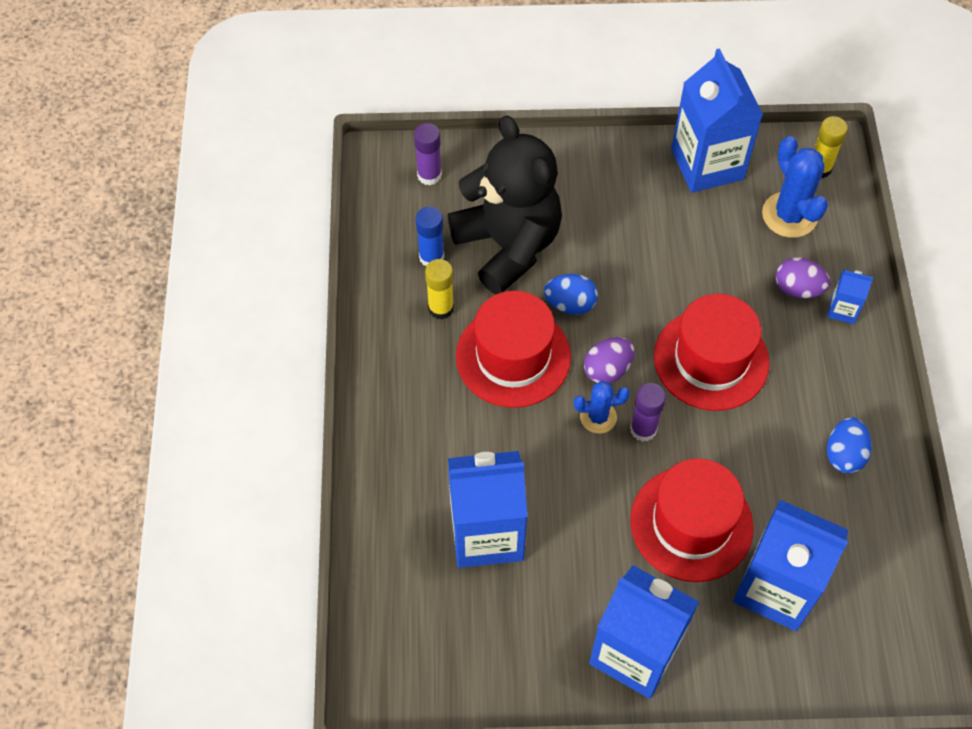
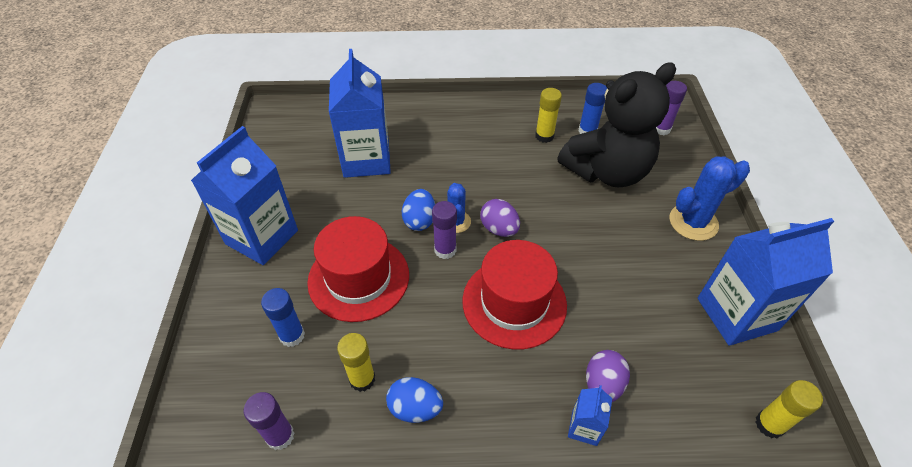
camera: 90 degrees right, 10 degrees down
red hat [456,291,571,408] -> none
blue egg [544,274,598,315] -> blue egg moved to [402,189,435,231]
blue carton [733,500,848,631] -> blue glue stick [261,288,305,347]
blue cactus [762,136,828,238] -> blue cactus moved to [670,156,750,241]
none -> purple glue stick [244,392,295,450]
none -> yellow glue stick [337,333,375,392]

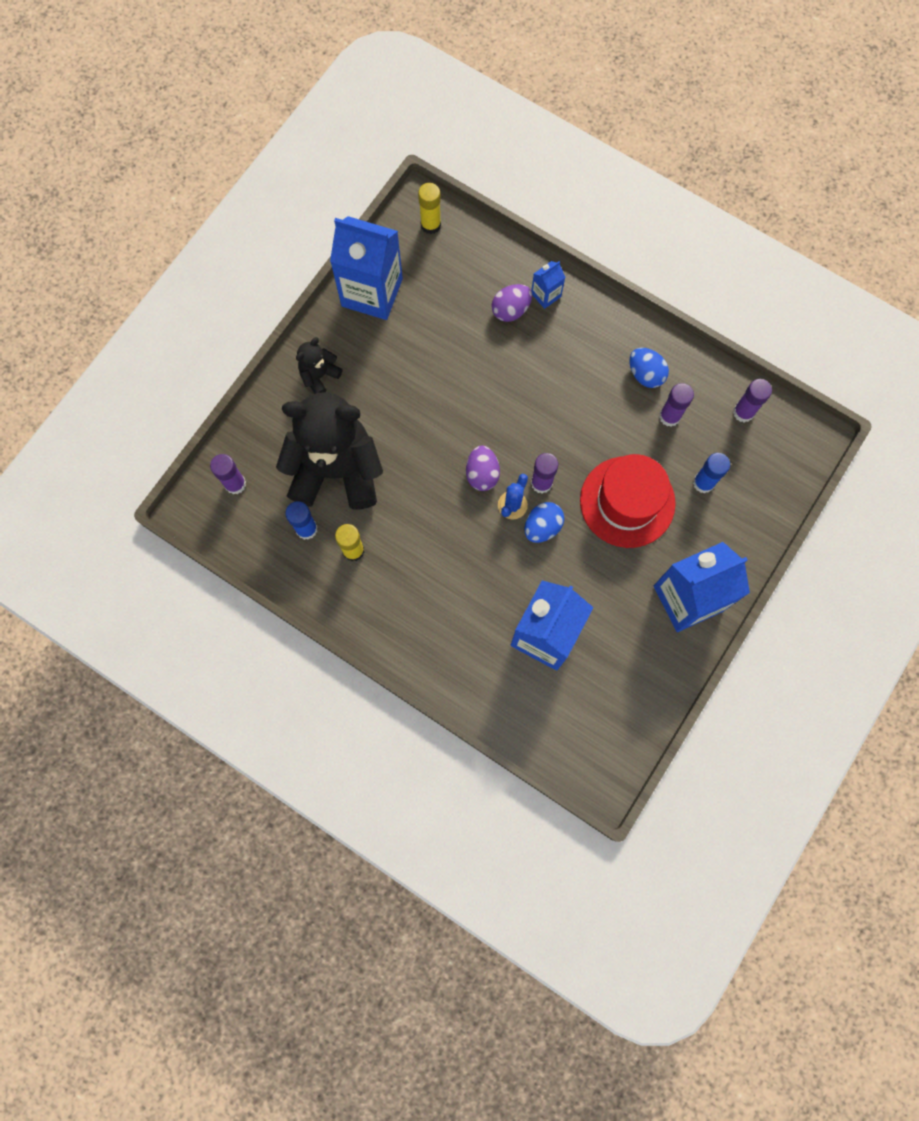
camera: 145 degrees left, 25 degrees up
yellow glue stick [337,333,375,392] -> purple glue stick [659,383,694,427]
red hat [462,240,567,350] -> none
blue cactus [670,156,750,241] -> black teddy bear [296,337,342,394]

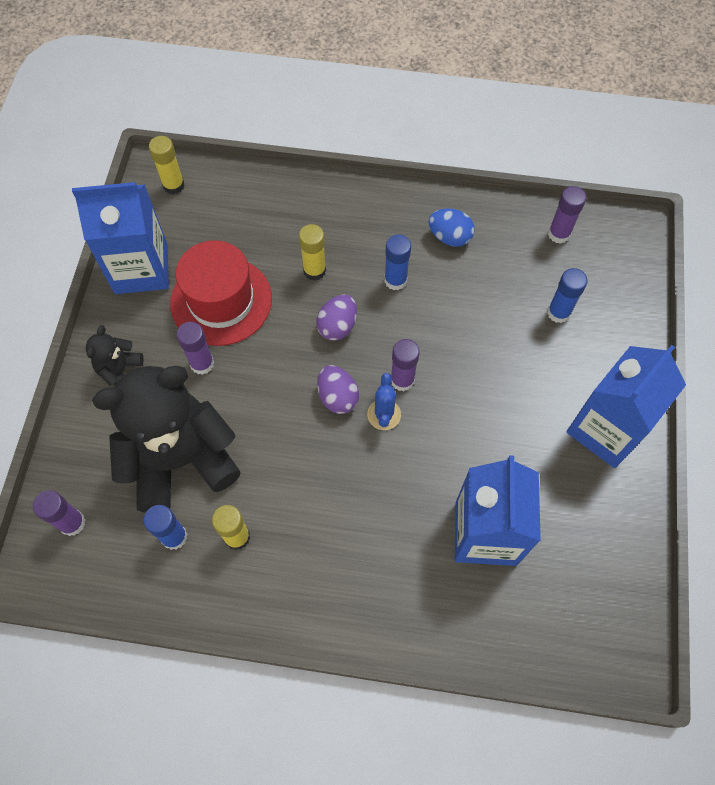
camera: 25 degrees left, 10 degrees down
purple egg [491,284,532,322] -> purple egg moved to [316,295,357,341]
blue egg [524,502,564,543] -> none
blue carton [531,261,565,309] -> none
red hat [580,454,676,548] -> red hat moved to [170,240,272,346]
purple glue stick [659,383,694,427] -> purple glue stick moved to [176,322,214,375]
none -> yellow glue stick [299,224,326,281]
none -> blue glue stick [384,234,411,290]

